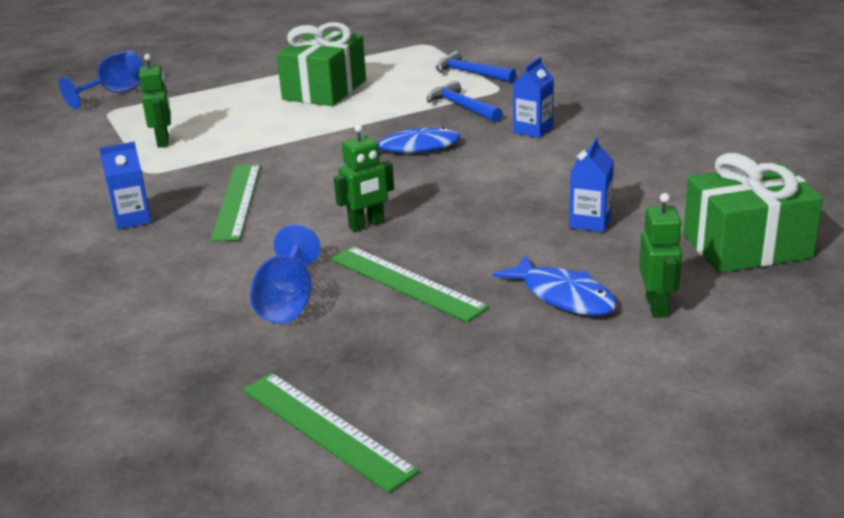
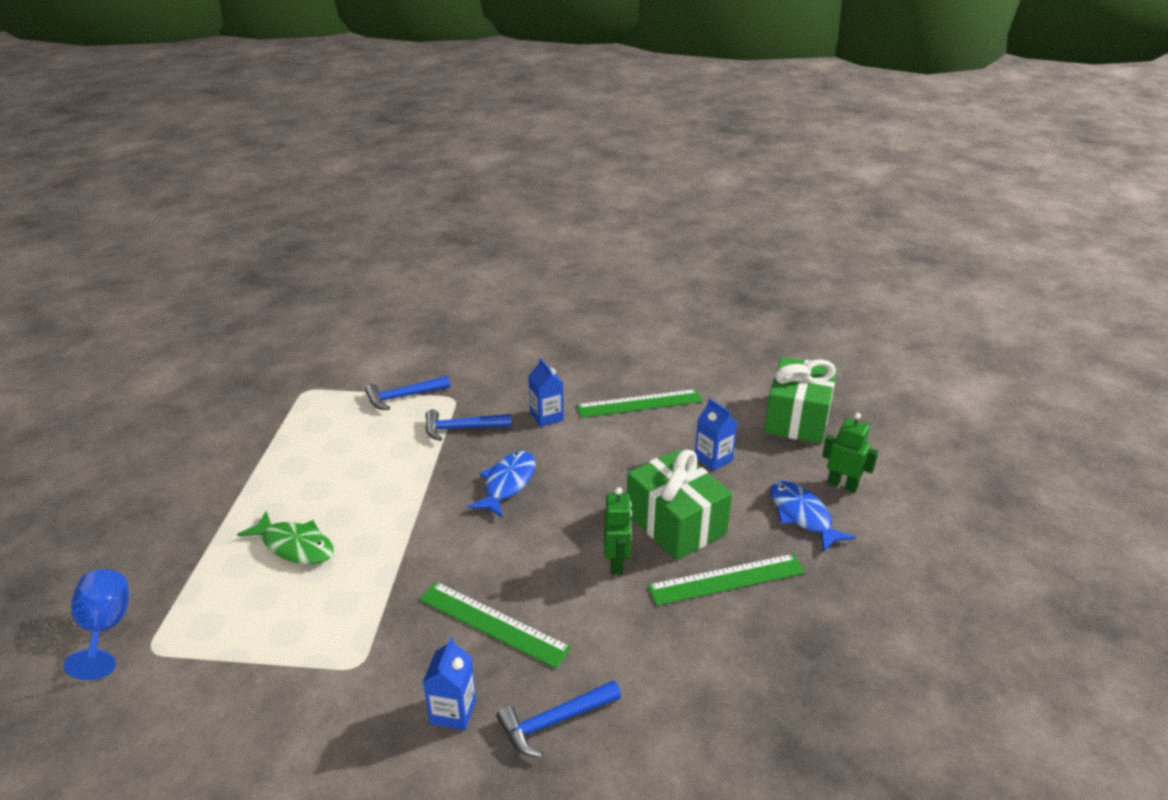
camera: 60 degrees left, 5 degrees up
green robot [139,54,171,148] -> none
green ruler [243,373,419,493] -> green ruler moved to [577,389,703,418]
blue goblet [250,224,320,323] -> none
green gift [276,22,366,106] -> green gift moved to [627,450,732,560]
blue fish [493,255,617,316] -> blue fish turned 105 degrees counterclockwise [770,481,856,552]
none -> green fish [237,511,333,564]
none -> blue hammer [496,680,621,758]

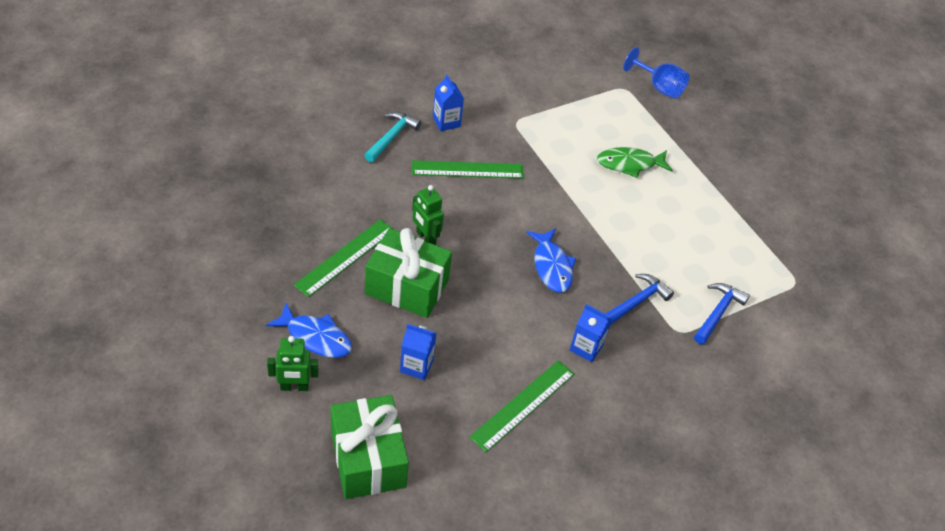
camera: 140 degrees right, 15 degrees up
blue hammer [496,680,621,758] -> turquoise hammer [364,112,421,162]

